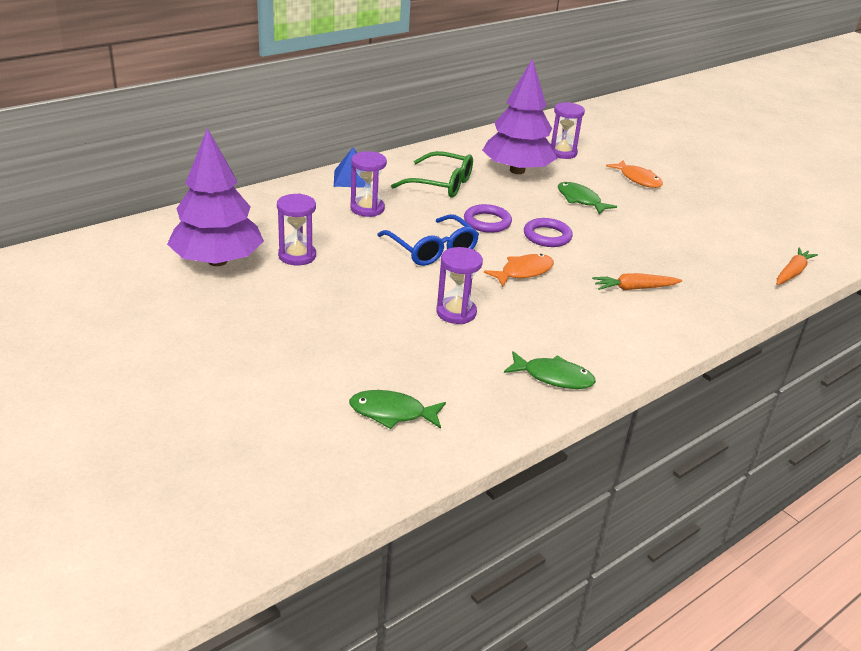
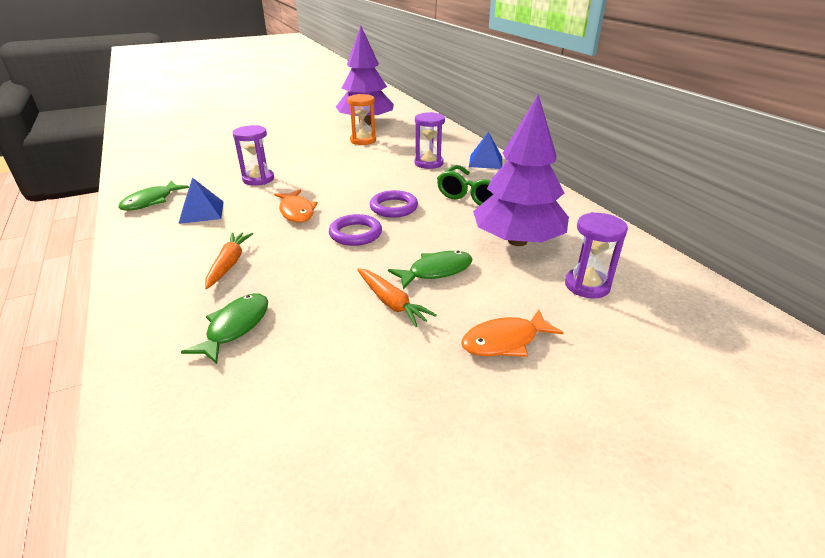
camera: 105 degrees right, 0 degrees up
purple hourglass [277,193,316,265] -> orange hourglass [347,94,376,145]
green fish [349,390,446,429] -> green fish moved to [181,293,268,364]
blue glasses [377,214,479,266] -> none
orange carrot [777,248,818,285] -> orange carrot moved to [357,268,437,327]
none -> blue pyramid [178,178,223,224]

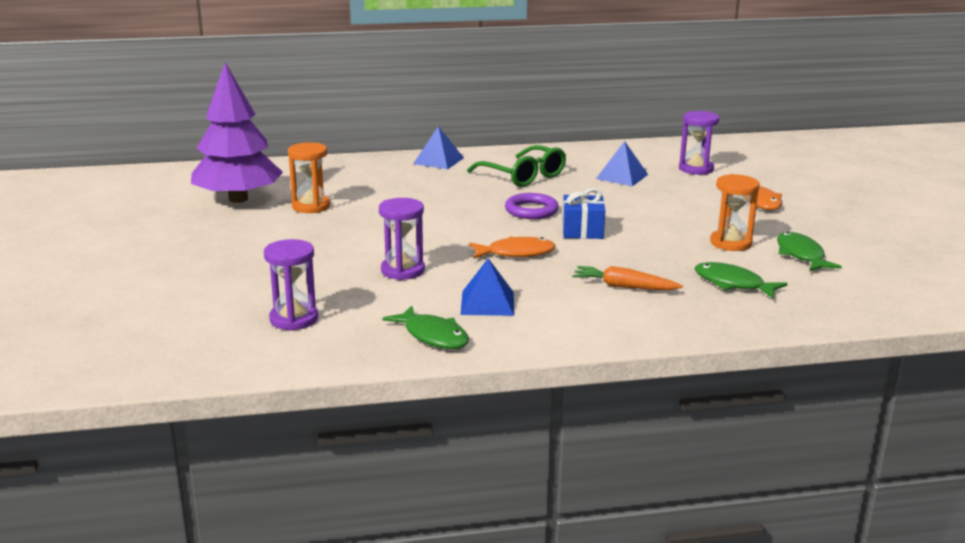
camera: 75 degrees left, 10 degrees down
purple ring [329,214,382,246] -> blue gift [562,188,605,239]
orange carrot [357,268,437,327] -> none
green fish [388,251,473,289] -> green fish moved to [777,232,842,271]
purple hourglass [415,112,445,169] -> purple hourglass moved to [264,239,318,331]
purple tree [473,94,569,246] -> blue pyramid [596,141,648,186]
none -> orange hourglass [710,174,760,251]

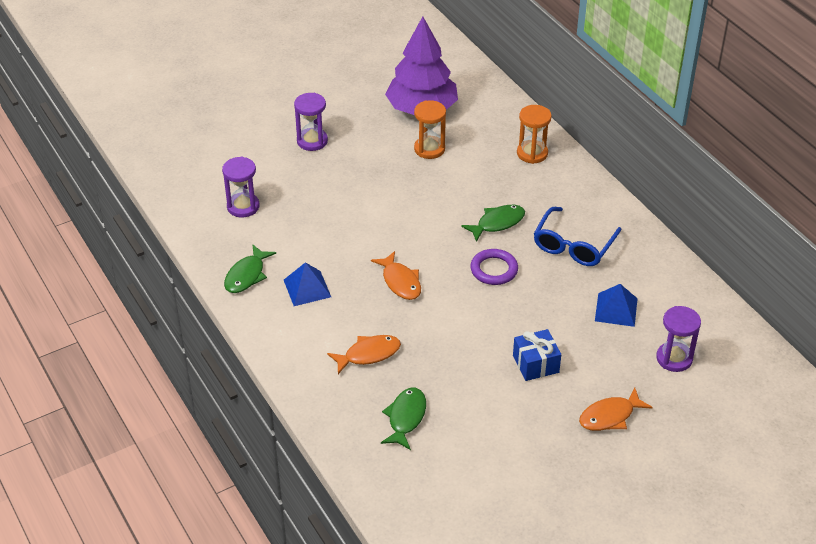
camera: 70 degrees right, 20 degrees up
purple hourglass [379,198,425,280] -> purple hourglass moved to [294,93,328,151]
blue pyramid [413,126,464,169] -> none
green glasses [467,145,566,187] -> blue glasses [534,207,622,266]
blue gift [562,188,605,239] -> blue gift moved to [513,329,561,381]
orange carrot [572,266,683,290] -> orange fish [327,335,401,374]
orange hourglass [710,174,760,251] -> orange hourglass moved to [517,105,552,164]
green fish [777,232,842,271] -> green fish moved to [461,205,525,242]

